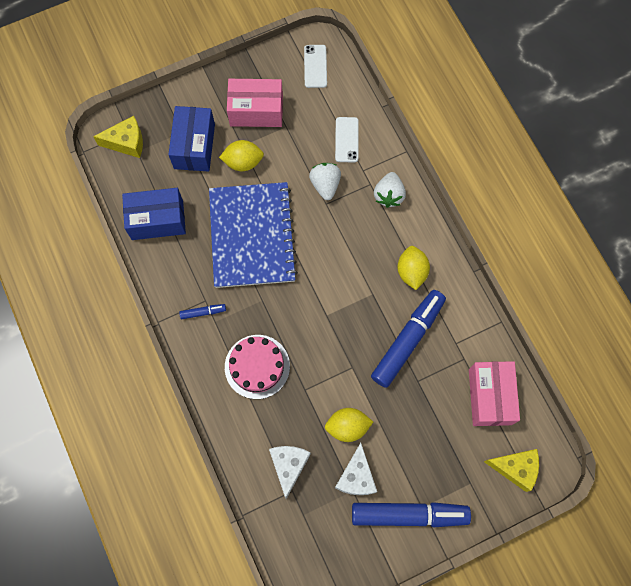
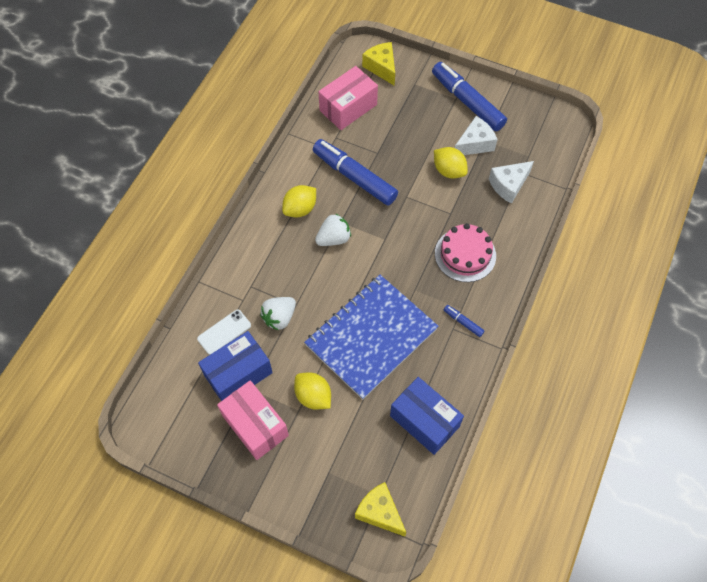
camera: 130 degrees left, 10 degrees down
blue box [168,106,215,171] -> blue box moved to [198,331,273,401]
white phone [304,45,327,88] -> none
blue marker [371,290,446,388] -> blue marker turned 45 degrees clockwise [313,139,398,206]
white strawberry [374,172,406,208] -> white strawberry moved to [315,213,351,246]

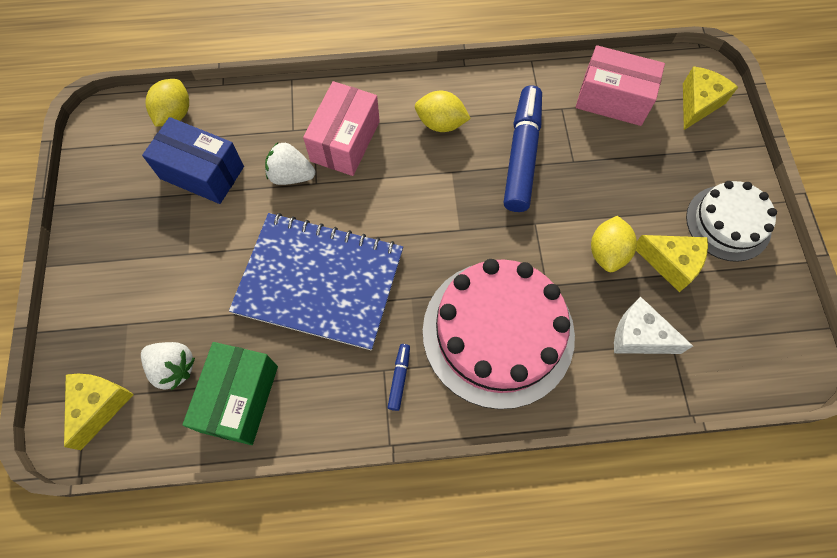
camera: 60 degrees right, 5 degrees up
white phone [197,310,251,355] -> none
pink box [217,380,289,460] -> pink box moved to [303,81,380,176]
yellow lemon [294,372,331,410] -> yellow lemon moved to [145,79,189,127]
white strawberry [315,213,351,246] -> white strawberry moved to [141,342,195,390]
blue box [390,377,464,455] -> green box [183,342,278,445]
blue marker [432,62,507,131] -> white cake [686,181,777,262]
pink cake [435,223,496,282] -> pink cake [423,259,575,409], size x1.69
white cheese [455,116,498,155] -> yellow cheese [636,235,708,292]

